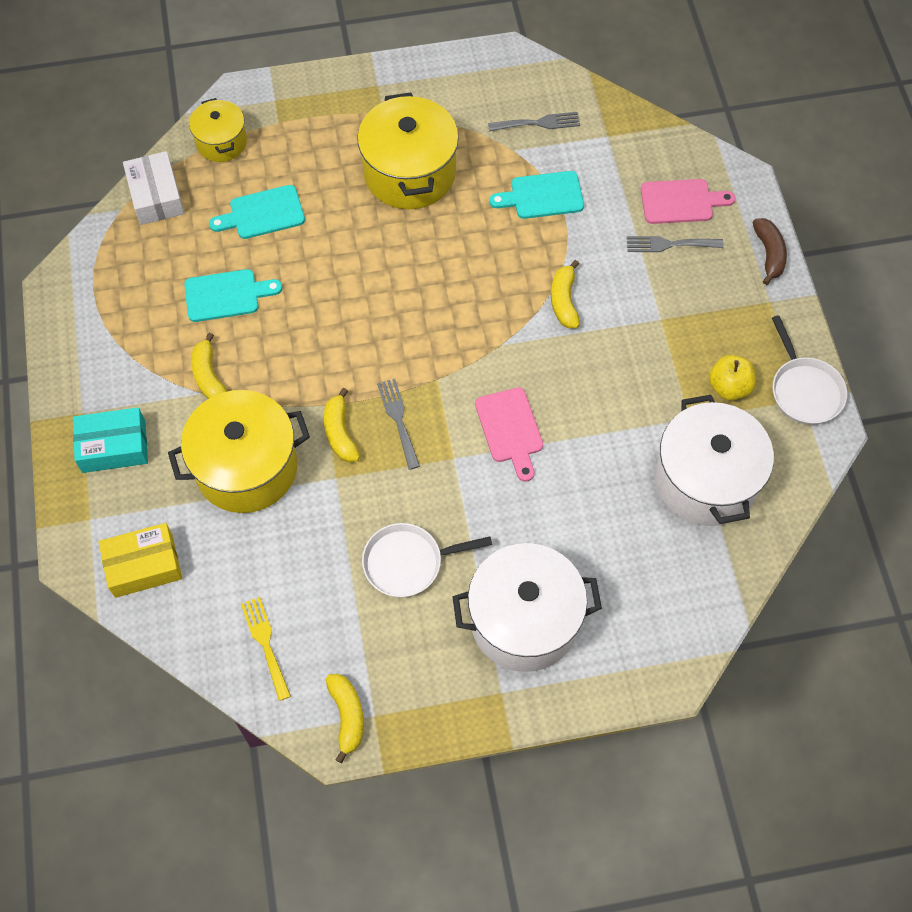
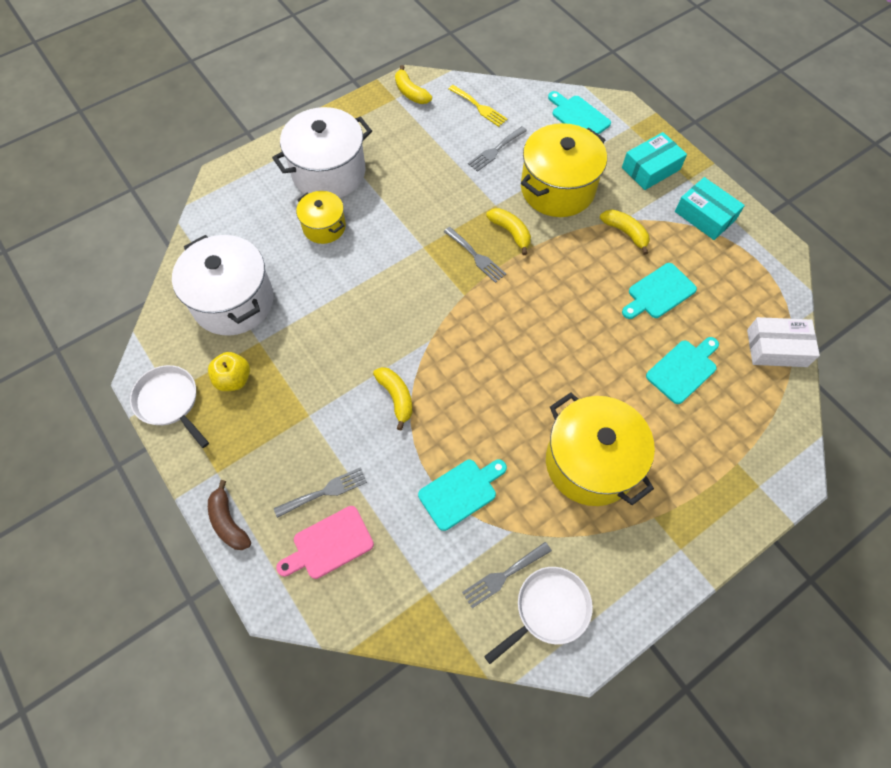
camera: 155 degrees right, 0 degrees up
yellow box [99,523,182,598] -> turquoise cutting board [548,91,611,134]
white box [123,151,184,225] -> white box turned 45 degrees counterclockwise [747,317,820,367]
yellow pot [189,98,247,162] -> yellow pot moved to [296,191,346,244]
white pan [362,523,492,597] -> white pan moved to [484,567,593,664]
pink cutting board [475,387,543,482] -> none
none -> grey fork [468,126,527,172]
none -> turquoise box [675,177,745,240]

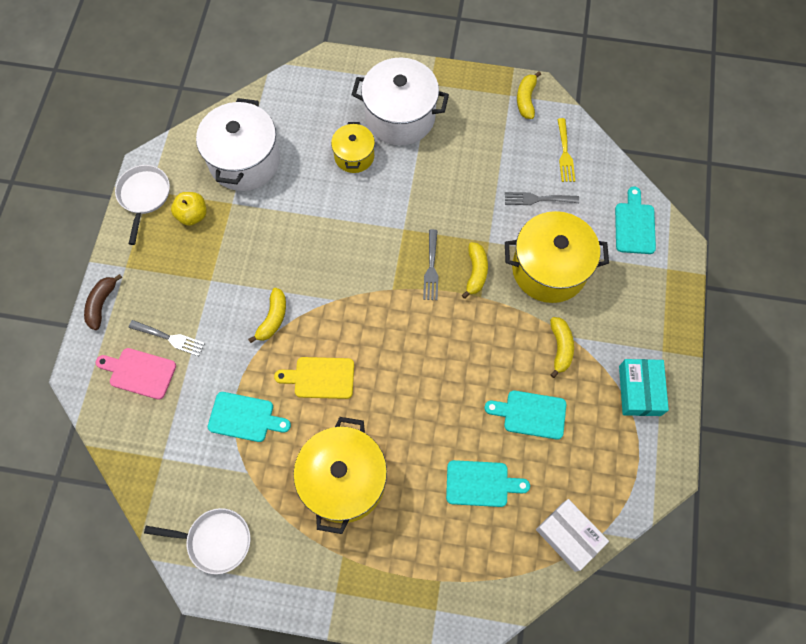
camera: 45 degrees right, 5 degrees up
grey fork [462,542,552,608] -> none
turquoise box [622,132,687,190] -> none
none -> yellow cutting board [274,357,354,399]

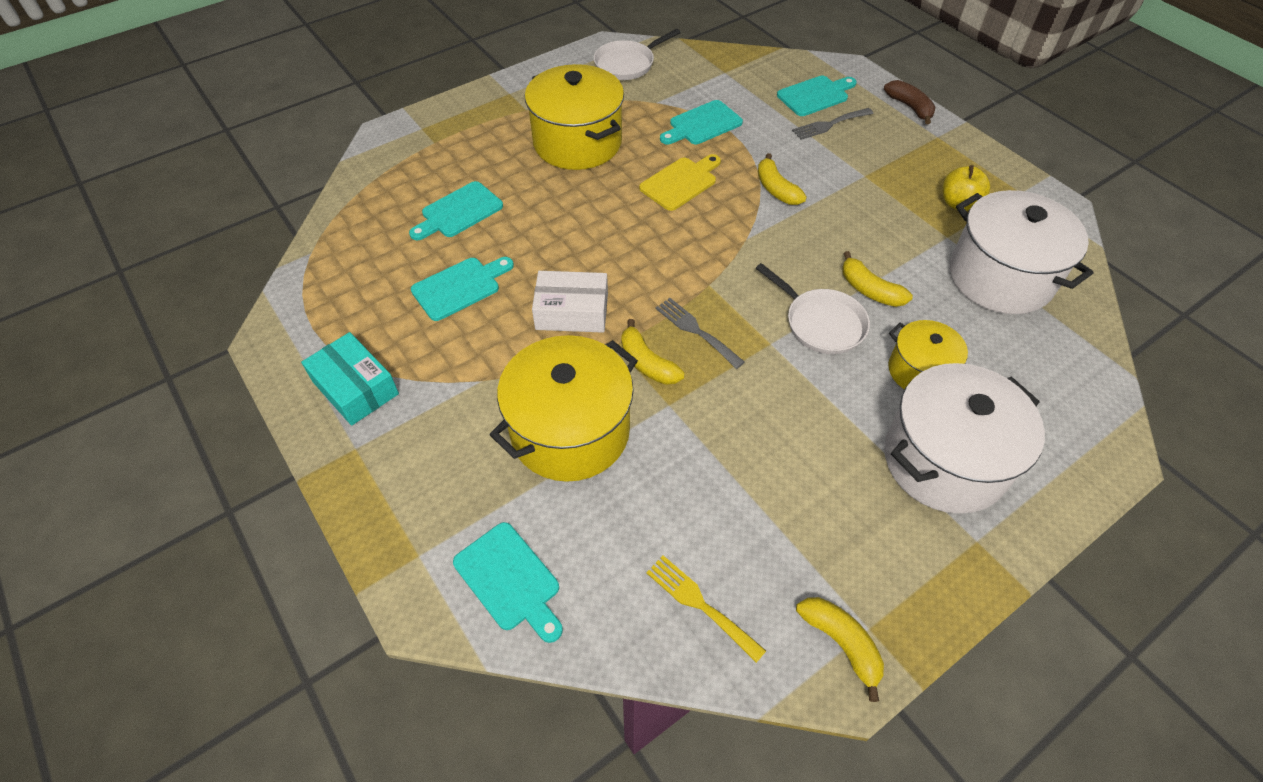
camera: 135 degrees right, 15 degrees down
pink cutting board [95,348,176,400] -> turquoise cutting board [777,76,857,116]
white pan [115,165,170,245] -> white pan moved to [756,263,870,354]
grey fork [505,192,579,205] -> none
white box [536,499,609,572] -> white box moved to [532,271,608,333]
yellow banana [550,317,574,378] -> yellow banana moved to [842,251,913,307]

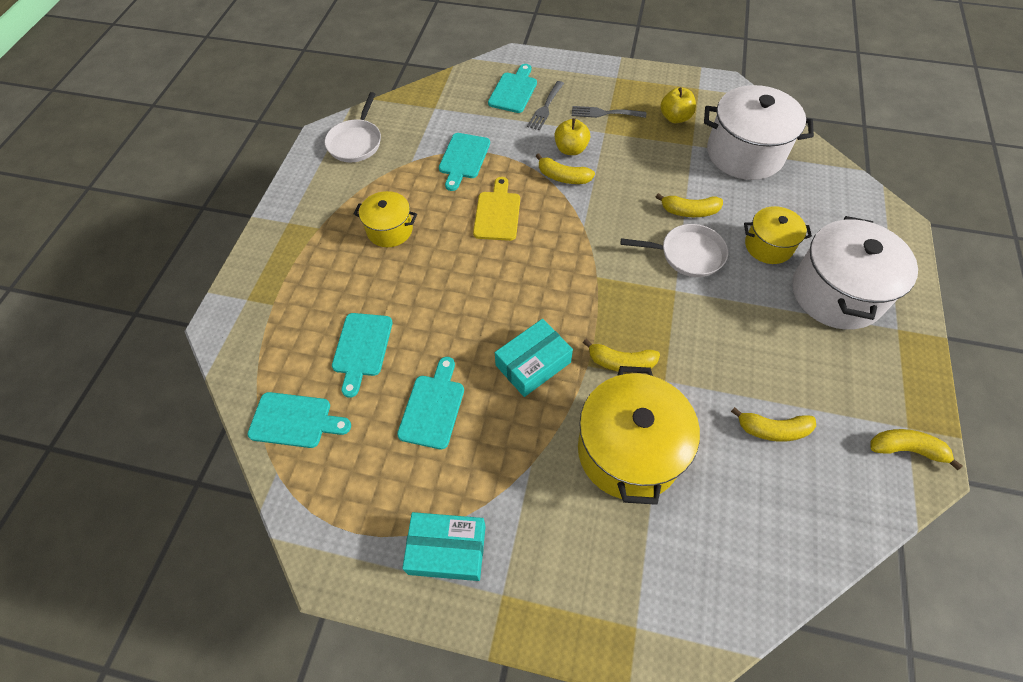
camera: 40 degrees left, 5 degrees up
turquoise cutting board [453,522,563,643] -> turquoise cutting board moved to [247,392,351,448]
yellow pot [525,64,624,170] -> yellow pot [354,191,417,247], size x0.56
white box [532,271,608,333] -> turquoise box [495,319,573,397]
yellow fork [646,555,766,663] -> none
grey fork [656,298,745,369] -> grey fork moved to [572,106,646,118]
brown banana [884,80,935,124] -> none
none -> yellow apple [555,118,590,155]
none -> yellow banana [731,407,816,442]

